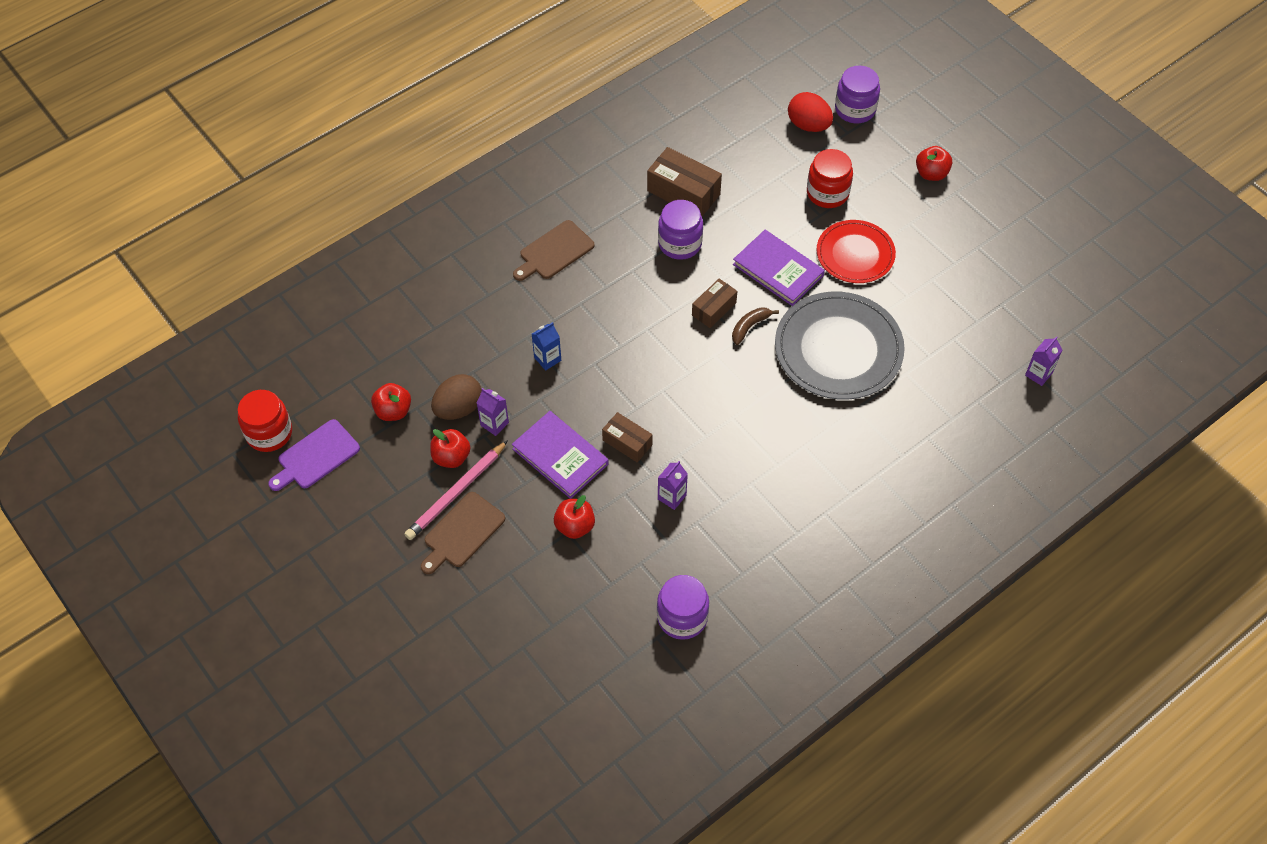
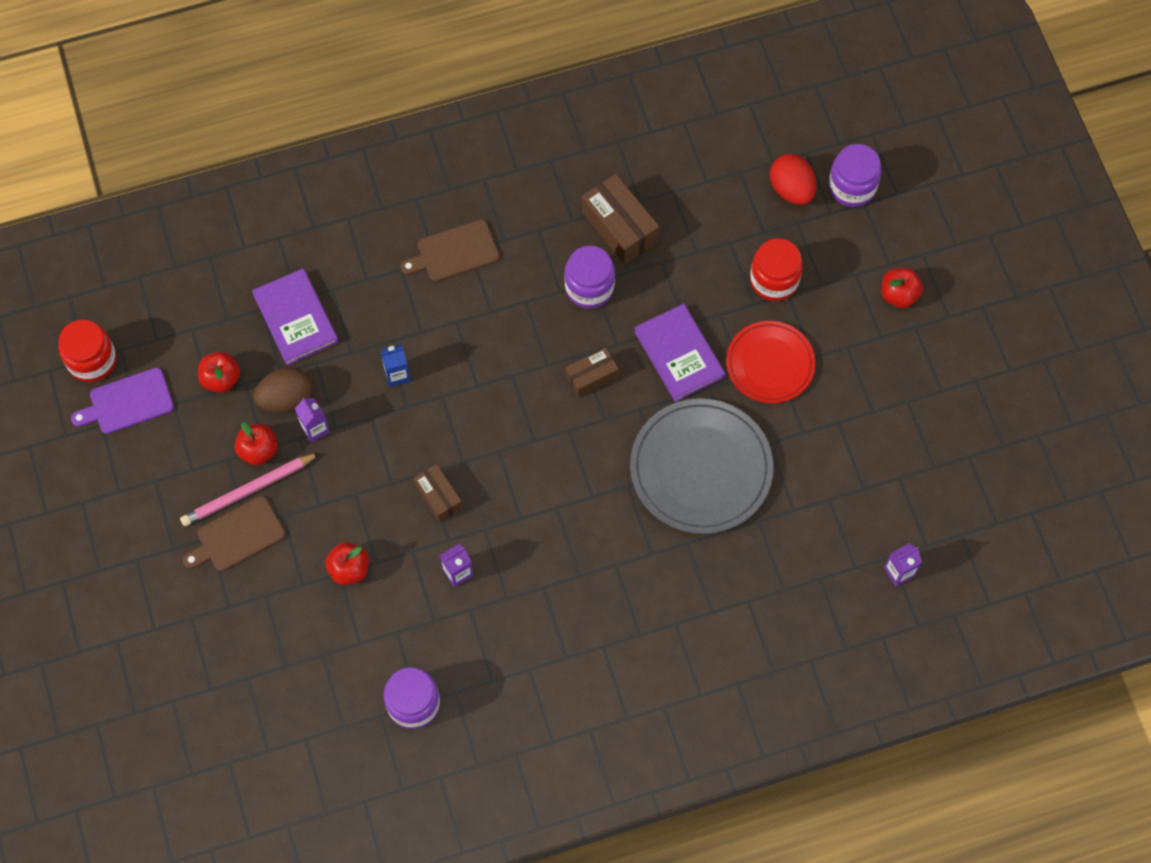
camera: 20 degrees right, 10 degrees up
purple book [512,411,609,499] -> purple book moved to [252,269,339,365]
brown banana [732,307,779,345] -> none

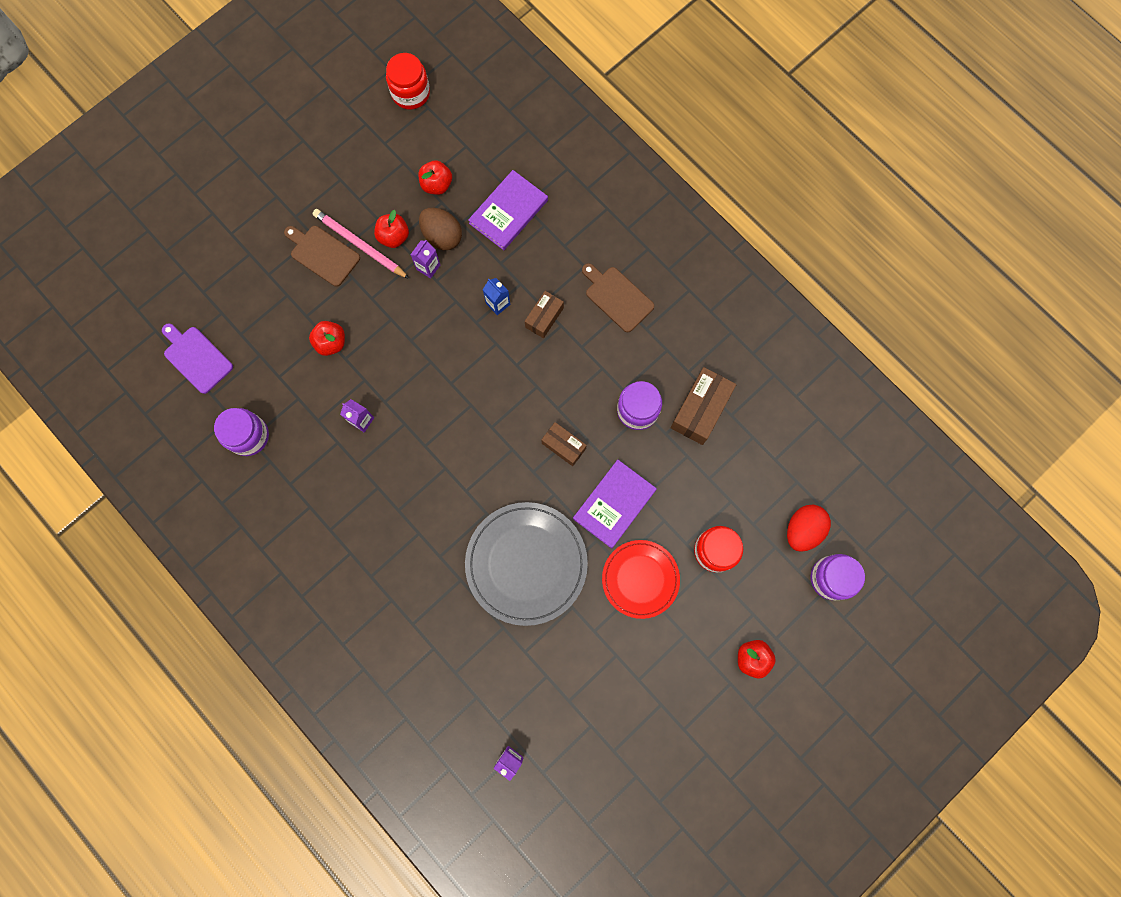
camera: 65 degrees right, 10 degrees up
purple cutting board [71,368,174,434] -> purple cutting board moved to [162,323,233,394]
brown box [414,464,463,523] -> brown box moved to [525,291,564,338]

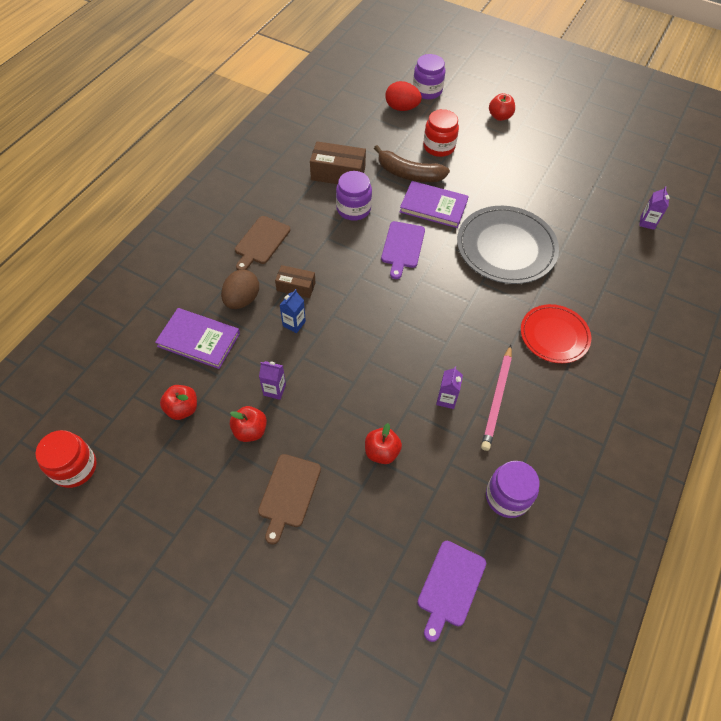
camera: 110 degrees left, 20 degrees down
pink pencil [312,209,410,279] -> pink pencil moved to [481,345,512,451]
brown egg [419,208,462,250] -> brown egg moved to [221,269,259,309]
brown box [541,422,587,466] -> purple cutting board [381,221,425,279]
red plate [602,540,680,619] -> red plate moved to [521,304,591,363]
none -> brown banana [374,145,450,182]

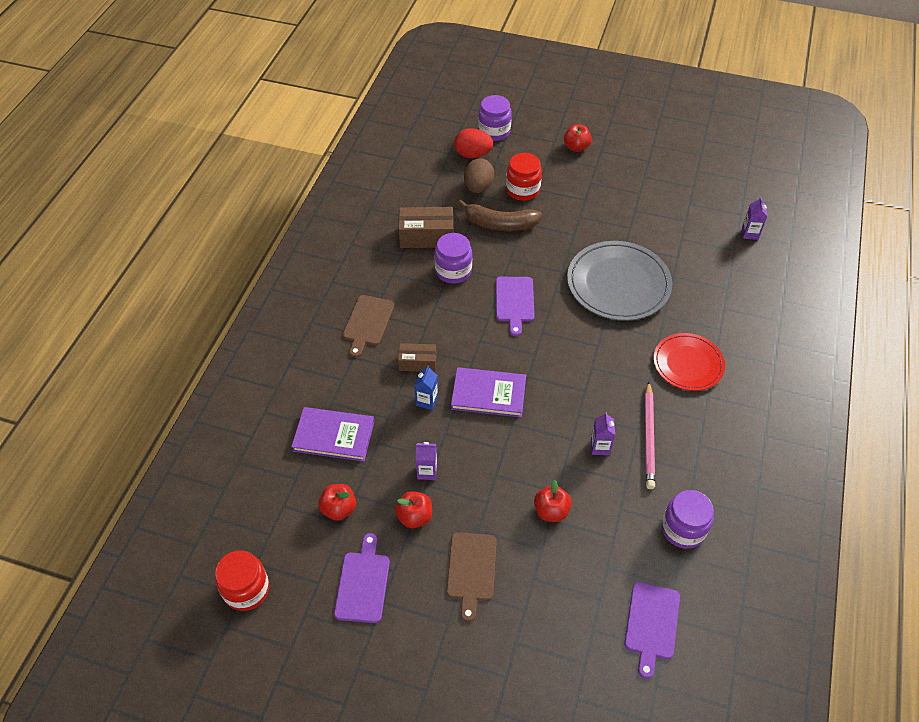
camera: 10 degrees left, 5 degrees down
brown egg [221,269,259,309] -> brown egg moved to [464,158,494,193]
purple book [400,181,469,228] -> purple book moved to [451,367,526,417]
none -> purple cutting board [334,533,390,623]

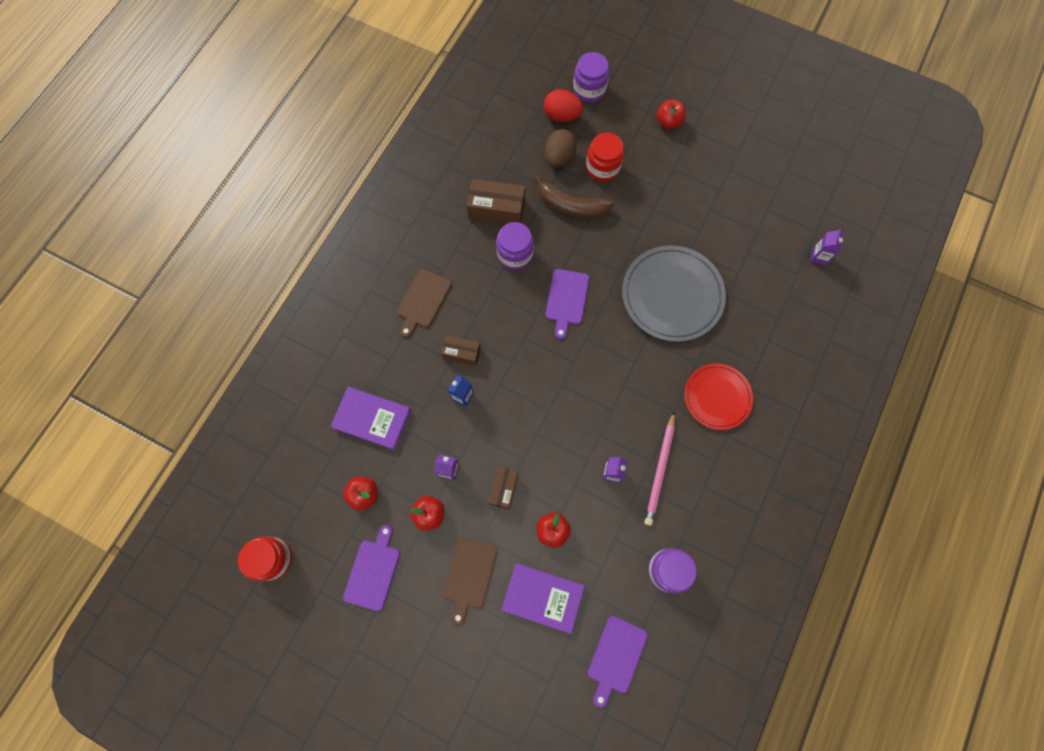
camera: 10 degrees right, 20 degrees up
purple book [451,367,526,417] -> purple book moved to [501,563,585,634]
none -> brown box [488,467,518,510]

